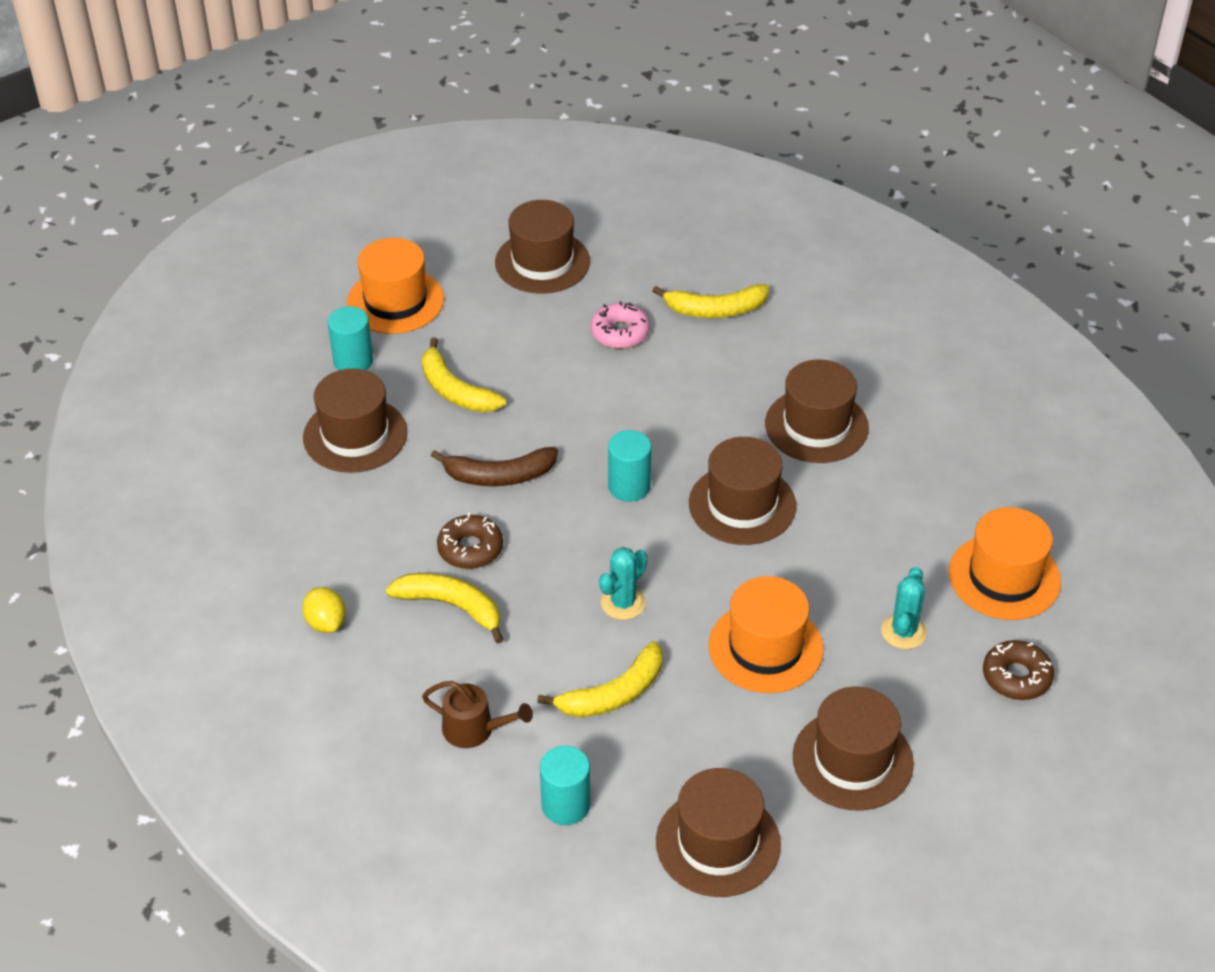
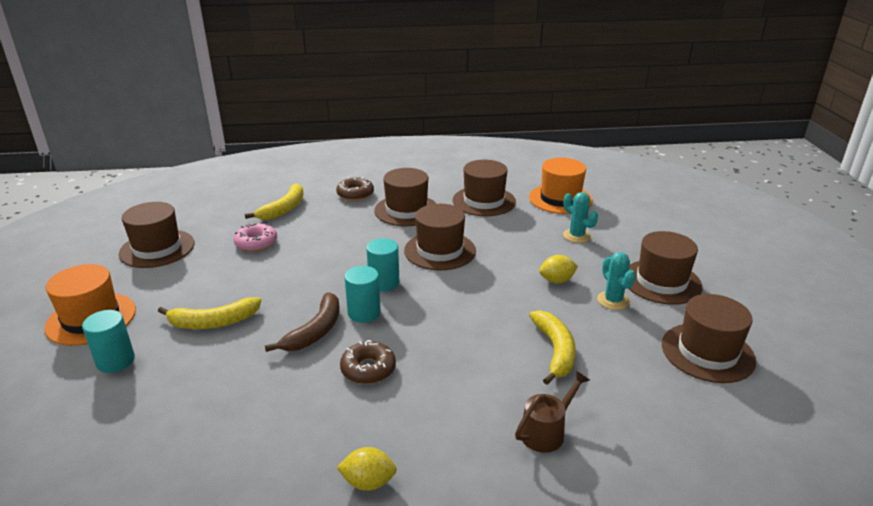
camera: 60 degrees left, 15 degrees down
brown hat [303,369,407,473] -> brown hat moved to [453,160,516,216]
yellow banana [386,573,504,644] -> none
turquoise cylinder [540,745,590,825] -> turquoise cylinder moved to [344,266,381,323]
turquoise cactus [599,547,647,620] -> turquoise cactus moved to [597,252,636,310]
orange hat [709,576,824,693] -> yellow lemon [539,255,578,283]
brown donut [983,640,1054,700] -> brown donut moved to [336,177,374,201]

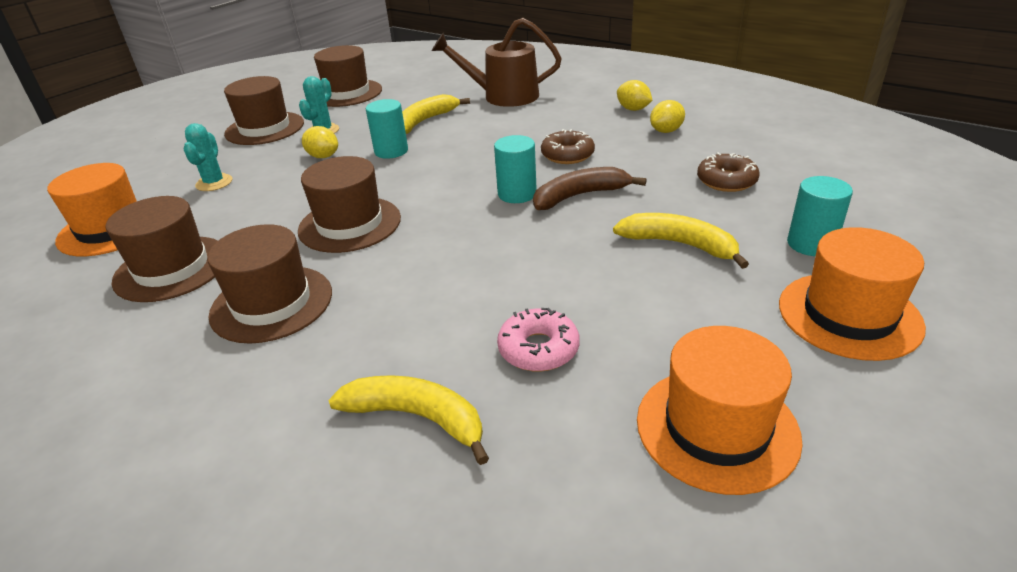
camera: 135 degrees left, 5 degrees up
brown hat [119,202,194,268] -> orange hat [637,326,803,495]
yellow banana [245,183,303,220] -> yellow banana turned 45 degrees clockwise [328,375,489,465]
brown donut [336,177,374,201] -> brown donut moved to [697,152,760,192]
turquoise cylinder [366,238,400,292] -> turquoise cylinder moved to [366,99,408,159]
brown watering can [515,371,590,453] -> brown watering can [432,18,562,107], size x1.72
none -> yellow lemon [650,100,685,133]

